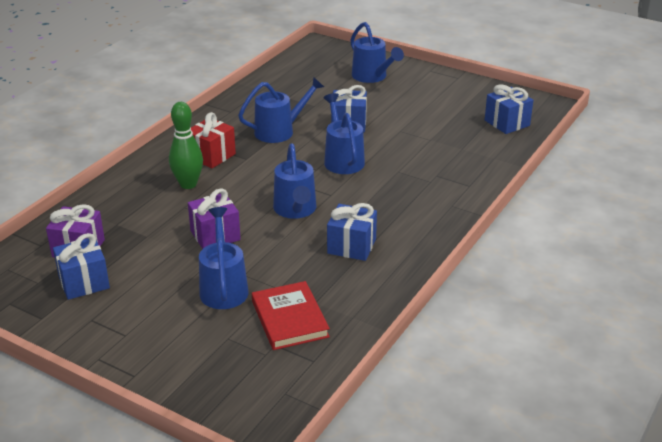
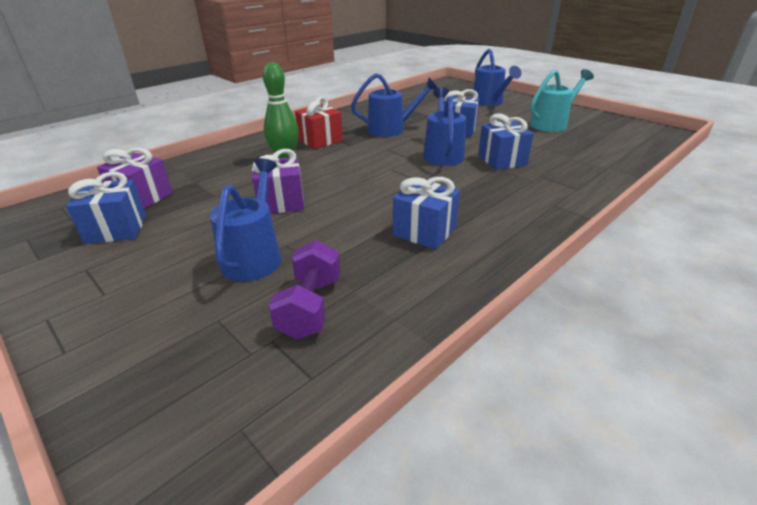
camera: 15 degrees right, 0 degrees up
red book [252,281,330,350] -> purple dumbbell [269,240,341,339]
blue watering can [273,143,316,219] -> none
blue gift [485,84,533,134] -> blue gift moved to [478,113,534,170]
none -> turquoise watering can [530,69,594,132]

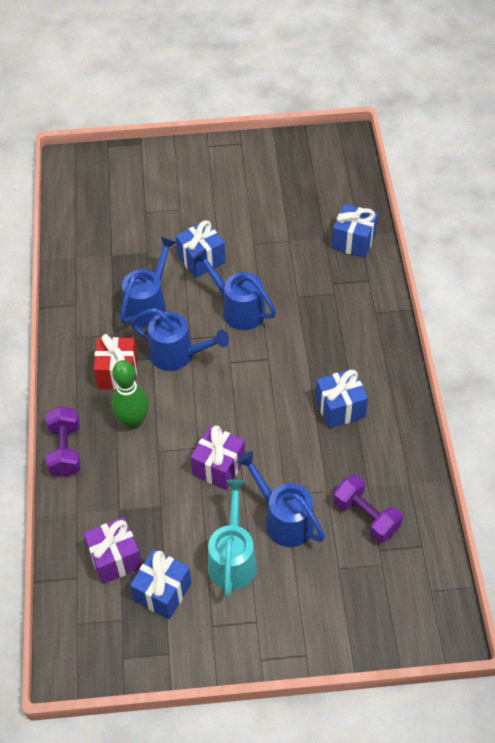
camera: 50 degrees left, 20 degrees up
blue watering can [472,49,522,106] -> blue watering can moved to [131,308,229,371]
blue gift [478,113,534,170] -> blue gift moved to [332,204,378,258]
turquoise watering can [530,69,594,132] -> turquoise watering can moved to [208,479,257,597]
none -> purple dumbbell [46,406,81,477]

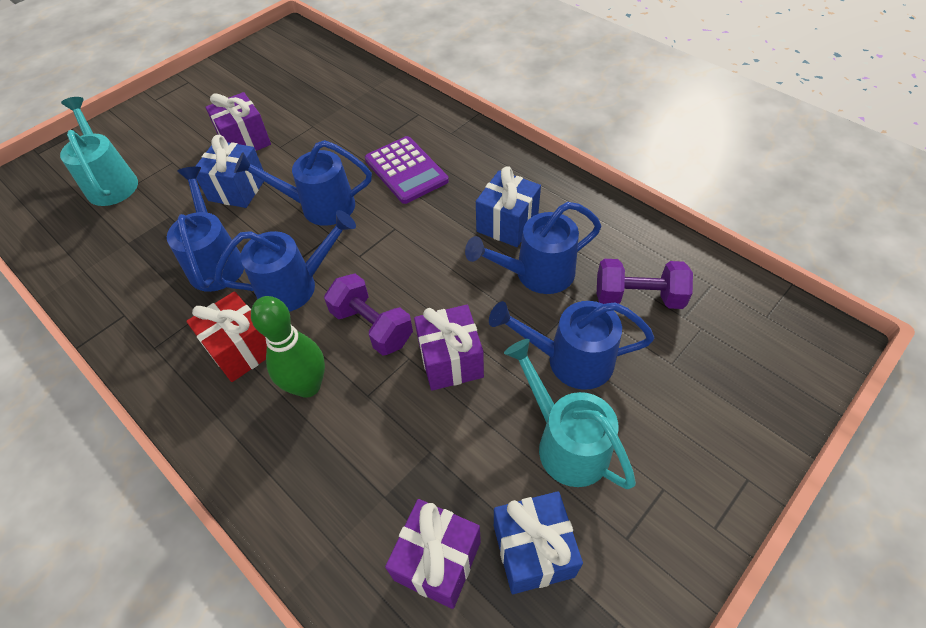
camera: 40 degrees left, 0 degrees up
purple dumbbell [46,406,81,477] -> purple dumbbell moved to [324,274,413,356]
blue gift [332,204,378,258] -> none
none -> turquoise watering can [60,97,138,206]
none -> purple gift [205,92,271,151]
none -> purple calculator [365,136,449,204]
none -> blue watering can [465,202,601,294]

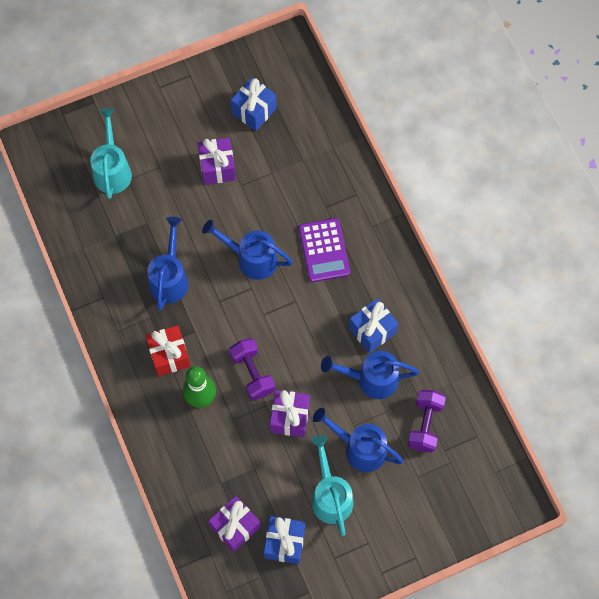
camera: 20 degrees right, 15 degrees up
blue gift [195,135,264,208] -> blue gift moved to [231,77,277,131]
blue watering can [215,210,356,312] -> none
purple dumbbell [597,259,693,309] -> purple dumbbell turned 75 degrees clockwise [408,390,446,453]

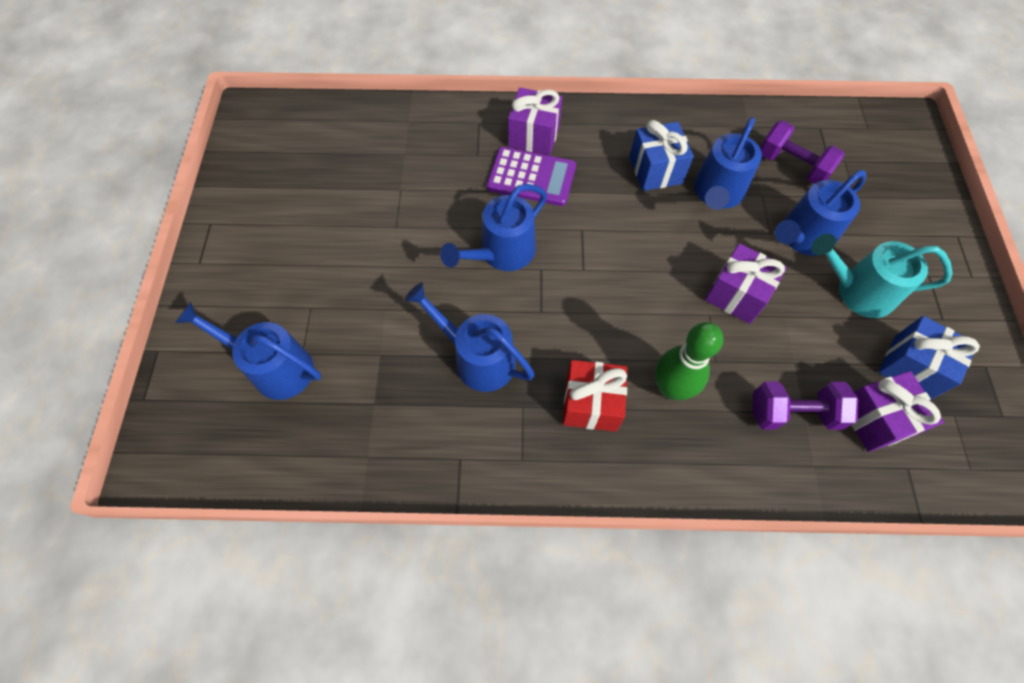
camera: 65 degrees left, 5 degrees down
turquoise watering can [90,108,132,199] -> blue watering can [175,302,321,400]
purple gift [197,138,236,185] -> purple gift moved to [508,88,562,156]
purple dumbbell [229,338,275,400] -> purple dumbbell moved to [752,381,859,430]
blue gift [231,77,277,131] -> none

